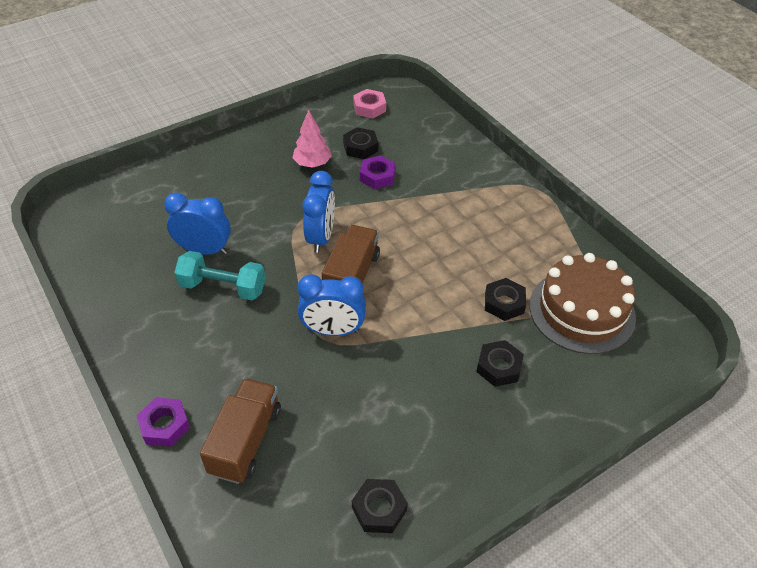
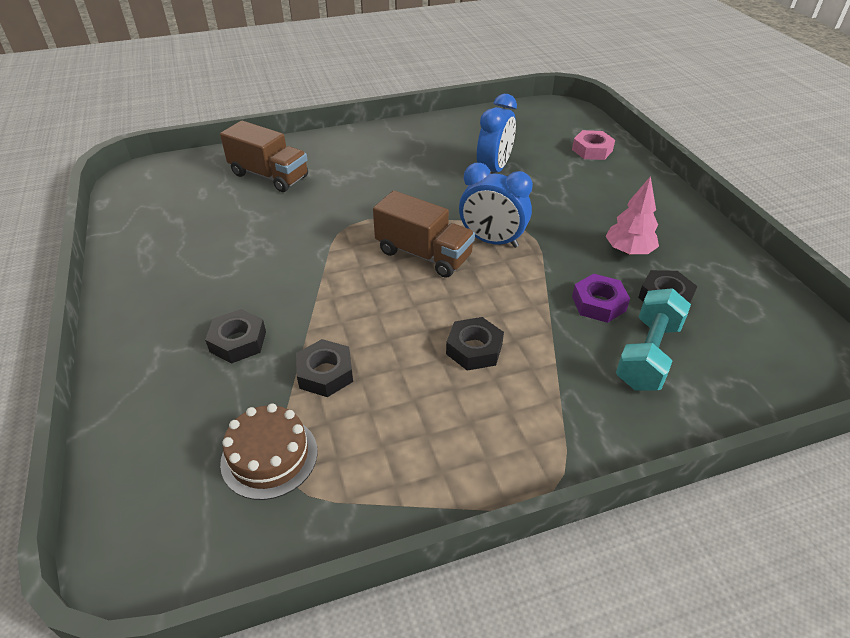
camera: 105 degrees right, 5 degrees down
purple nut [137,397,190,447] -> none
turquoise dumbbell [174,251,265,300] -> turquoise dumbbell moved to [616,288,691,390]
blue clock [298,274,366,336] -> none
black nut [352,479,408,533] -> black nut moved to [446,317,504,371]
pink nut [353,89,386,118] -> pink nut moved to [572,130,615,160]
brown cake [529,253,636,354] -> brown cake [220,403,318,500], size x0.60

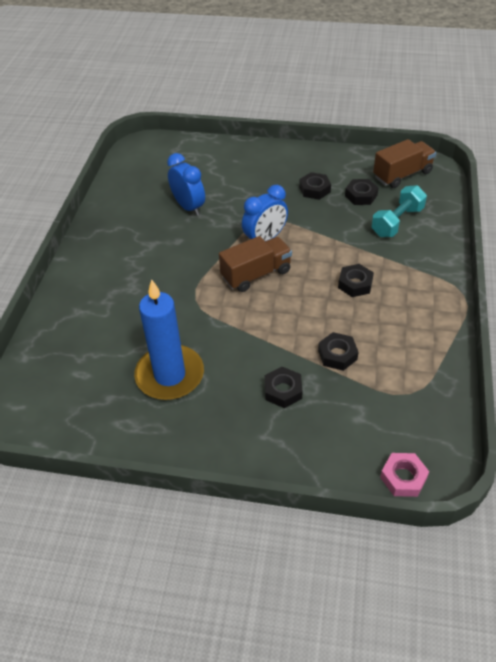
camera: 60 degrees left, 5 degrees up
brown truck [220,121,308,192] -> brown truck moved to [373,139,436,188]
brown cake [220,403,318,500] -> none
pink nut [572,130,615,160] -> pink nut moved to [380,453,429,497]
purple nut [572,274,630,323] -> none
pink tree [606,176,659,255] -> black nut [299,172,331,200]
turquoise dumbbell [616,288,691,390] -> turquoise dumbbell turned 75 degrees clockwise [371,185,427,237]
none -> blue candle [134,279,204,400]

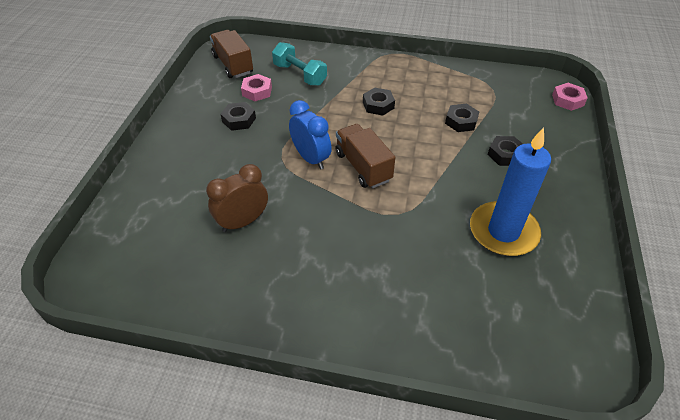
camera: 90 degrees left, 0 degrees up
blue clock [167,153,205,216] -> brown clock [206,164,268,232]
black nut [345,179,379,205] -> pink nut [241,74,272,101]

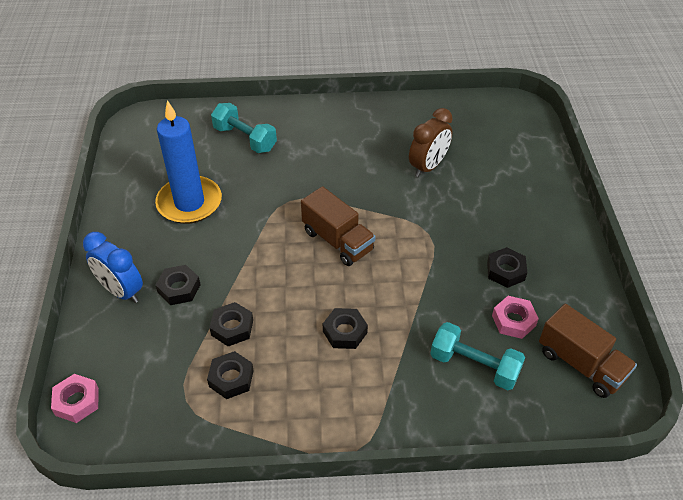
camera: 165 degrees right, 0 degrees up
blue clock [289,100,332,170] -> blue clock moved to [83,232,143,303]
none -> black nut [207,351,254,399]
none -> turquoise dumbbell [211,103,277,153]

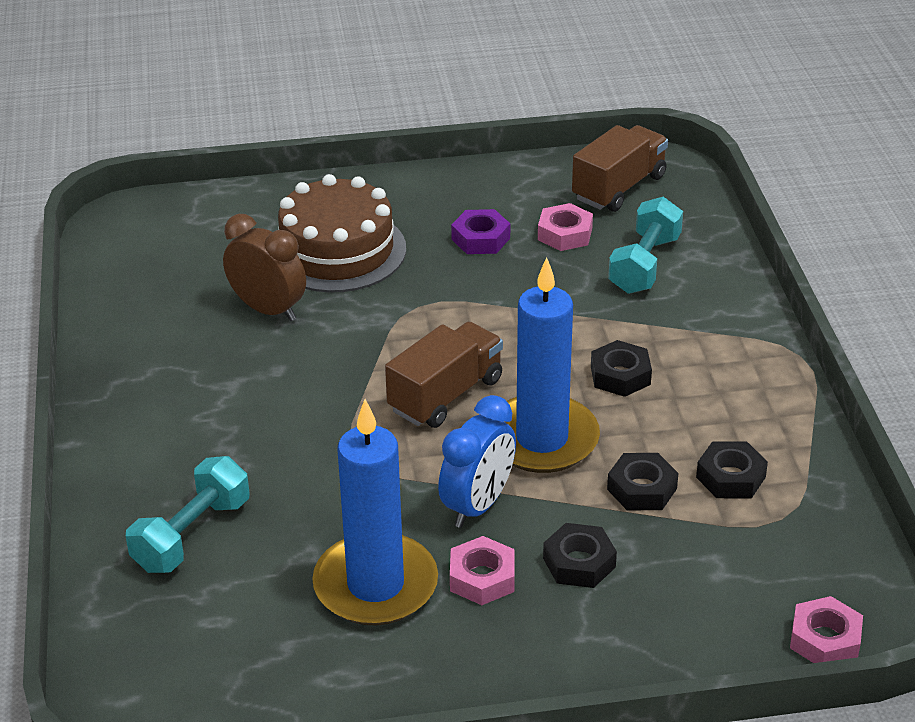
camera: 95 degrees left, 10 degrees down
blue clock [83,232,143,303] -> blue clock moved to [438,395,516,528]
black nut [487,247,527,288] -> purple nut [451,209,510,254]
none -> brown cake [278,174,406,293]
none -> pink nut [450,536,515,605]
none -> blue candle [505,258,600,473]

